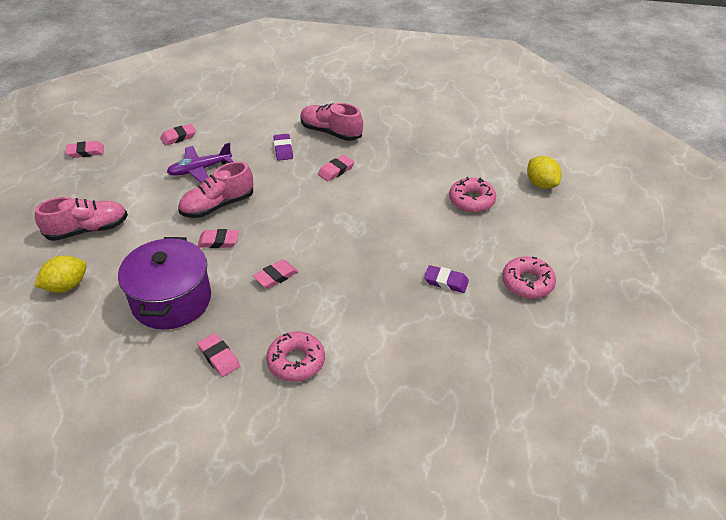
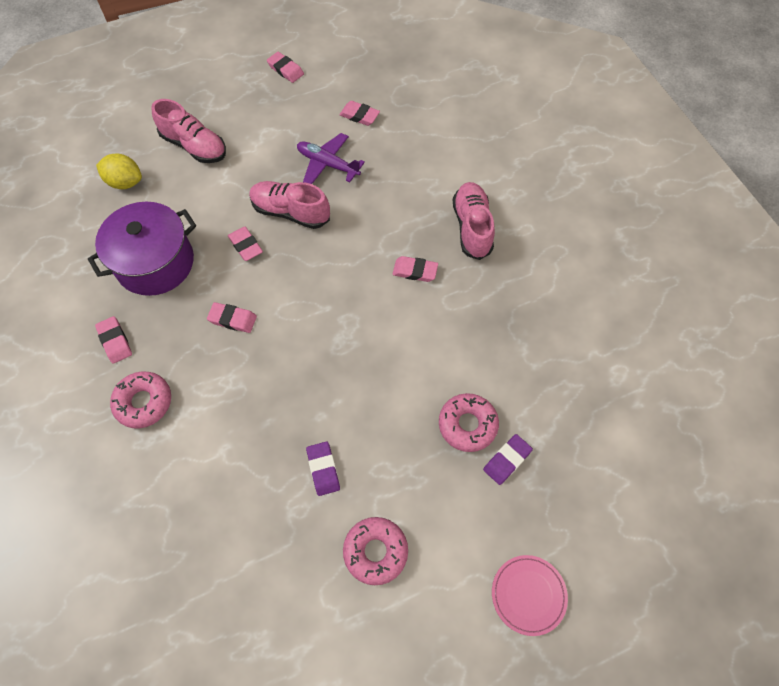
camera: 55 degrees right, 20 degrees up
pink eraser [197,333,240,377] -> pink eraser turned 45 degrees counterclockwise [95,316,132,364]
purple eraser [273,134,293,161] -> purple eraser moved to [483,434,533,485]
yellow lemon [527,156,562,189] -> none
none -> pink plate [492,555,568,636]

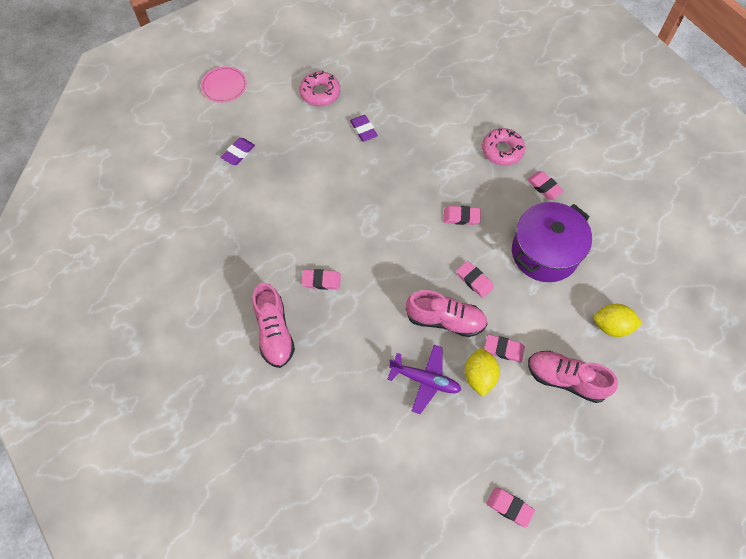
camera: 170 degrees right, 0 degrees up
pink eraser [339,101,380,126] -> pink eraser moved to [484,334,525,362]
pink donut [439,393,499,452] -> none
none -> yellow lemon [465,348,500,397]

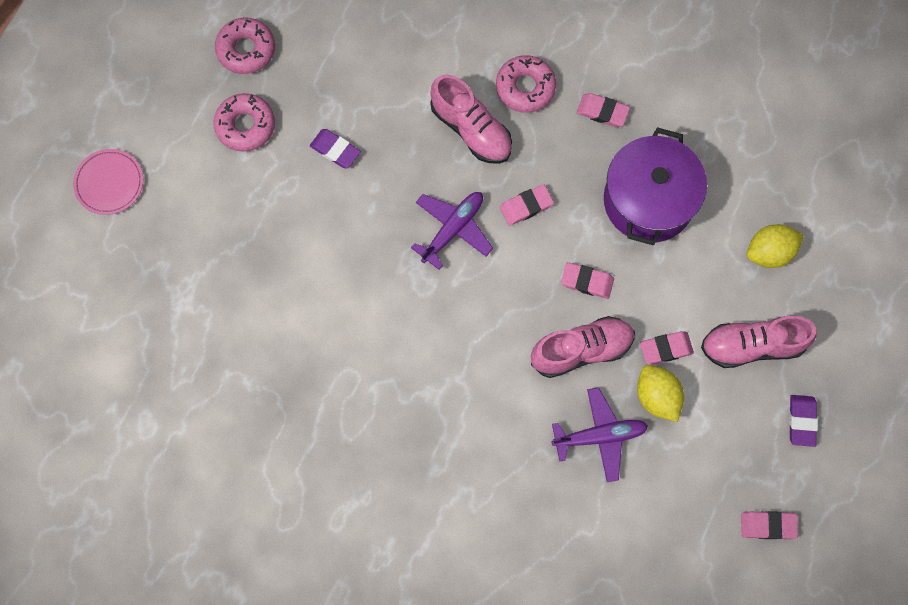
camera: 30 degrees left, 10 degrees up
purple eraser [221,138,255,165] -> purple eraser moved to [789,395,818,447]
pink shoe [252,283,295,368] -> pink shoe moved to [430,75,512,164]
pink eraser [302,269,341,290] -> none
none -> pink donut [215,18,275,74]
none -> purple plane [411,192,493,270]

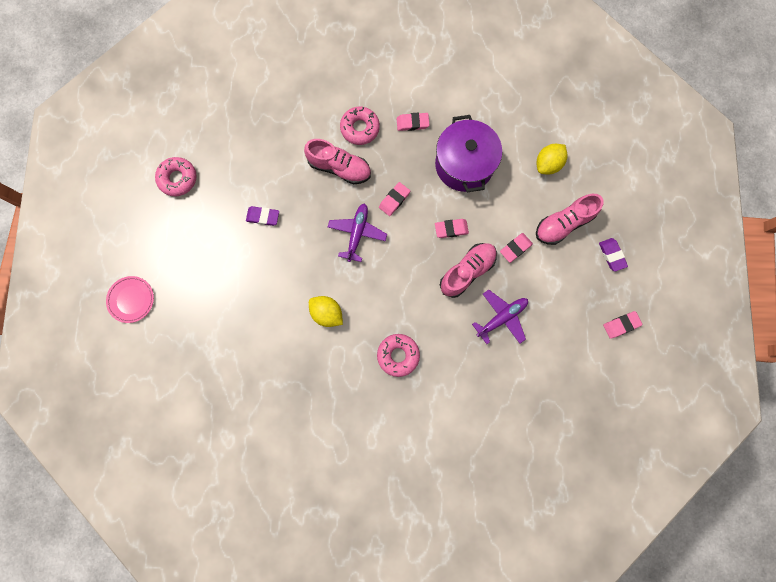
camera: 25 degrees left, 5 degrees up
pink donut [213,93,275,152] -> pink donut moved to [377,334,420,377]
yellow lemon [637,365,684,422] -> yellow lemon moved to [309,296,343,327]

